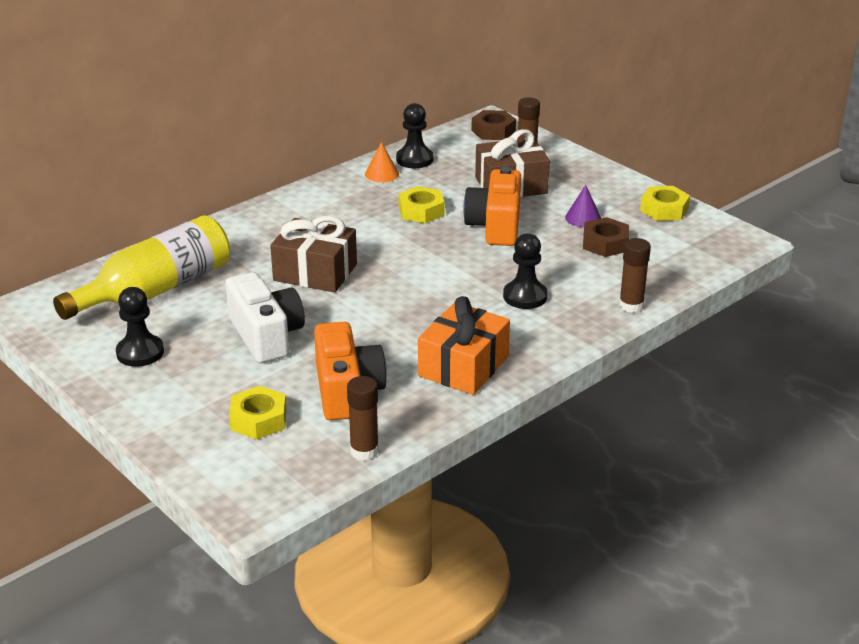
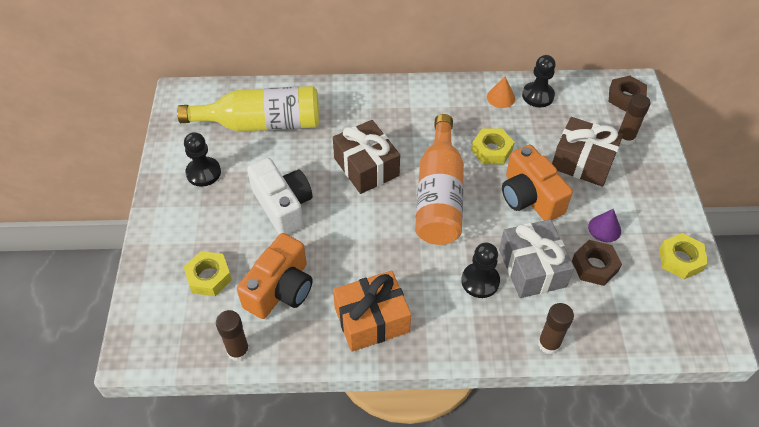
camera: 40 degrees right, 20 degrees up
white camera [226,272,305,363] -> white camera turned 45 degrees counterclockwise [247,158,312,235]
orange camera [463,167,521,246] -> orange camera turned 75 degrees counterclockwise [502,145,573,220]
none -> orange bottle [415,114,464,245]
none -> grey gift [499,219,574,298]

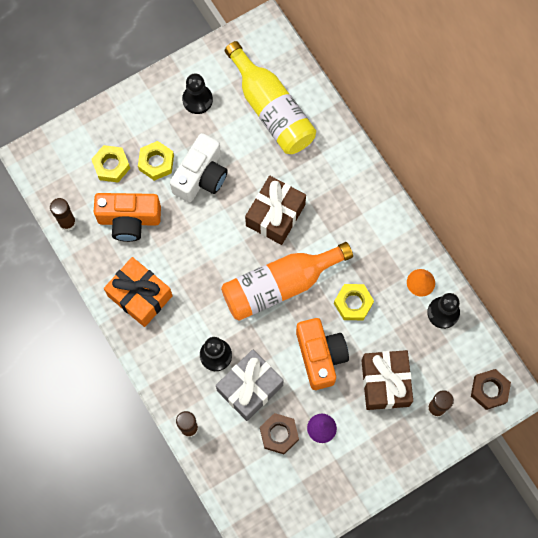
camera: 60 degrees right, 20 degrees up
orange camera [502,145,573,220] -> orange camera turned 135 degrees clockwise [296,318,349,390]
yellow nut [659,233,708,279] -> yellow nut moved to [138,141,174,181]

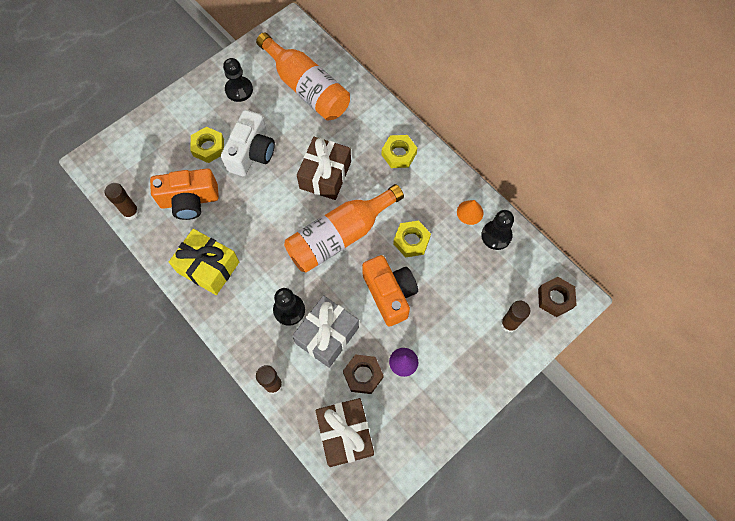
camera: 10 degrees left, 5 degrees down
yellow nut [91,145,130,182] -> yellow nut moved to [382,135,417,168]
orange gift [104,257,173,327] -> yellow gift [169,229,239,295]
yellow bottle [225,41,316,154] -> orange bottle [256,32,350,121]
brown gift [362,350,413,410] -> brown gift moved to [316,398,374,467]

